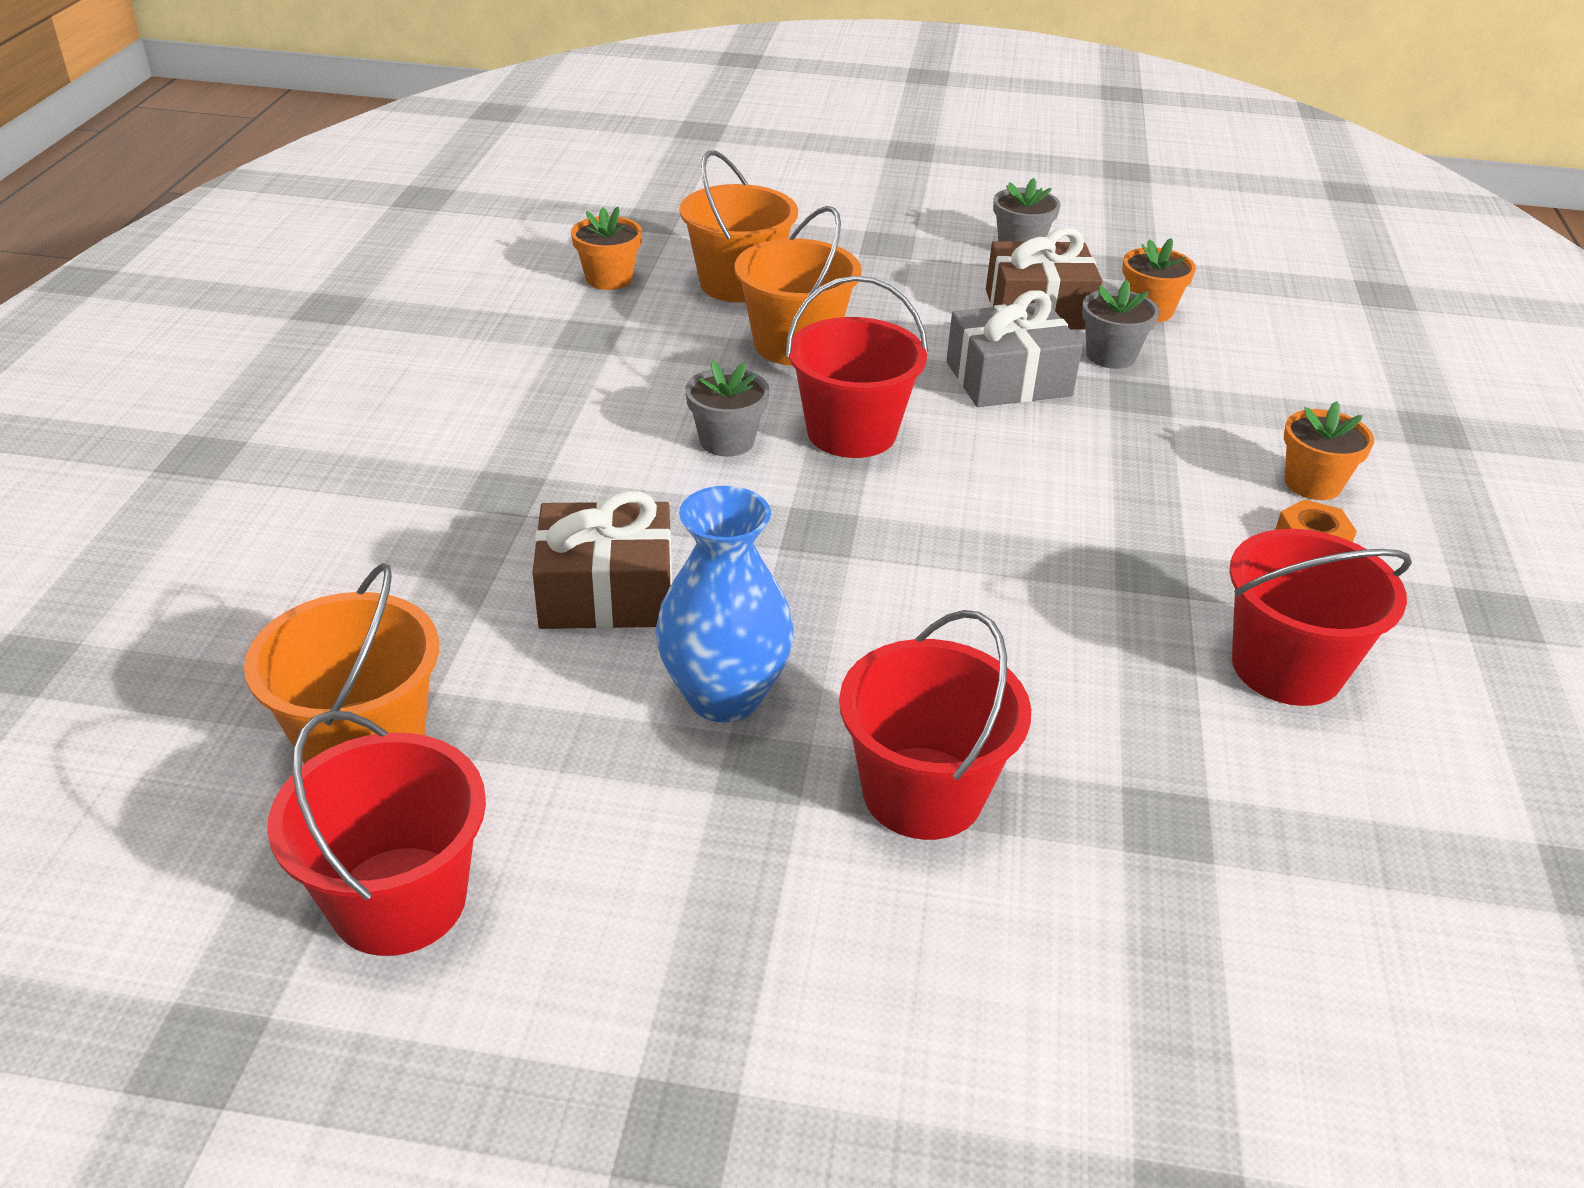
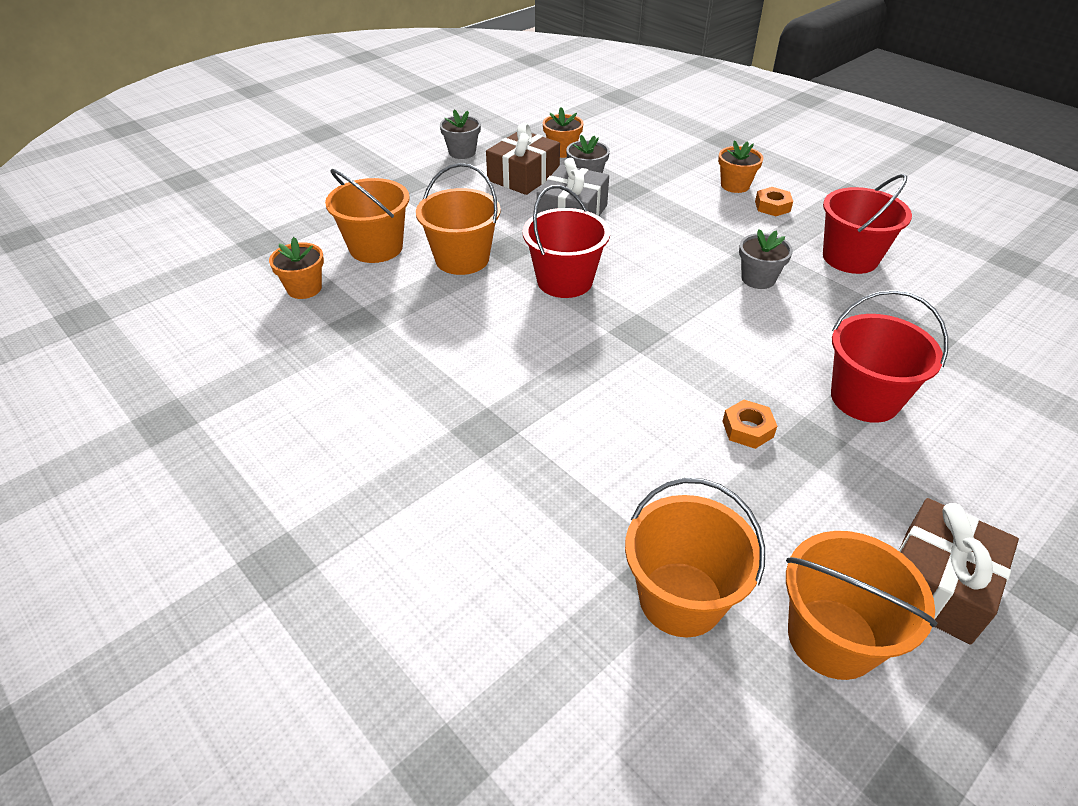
camera: 50 degrees left, 5 degrees up
red bucket [267,710,486,956] -> orange bucket [786,531,937,680]
brown gift [532,491,672,629] -> brown gift moved to [899,498,1019,645]
blue vase [655,486,794,722] -> orange nut [722,400,777,449]
grey flower pot [685,361,770,457] -> grey flower pot moved to [739,229,793,289]

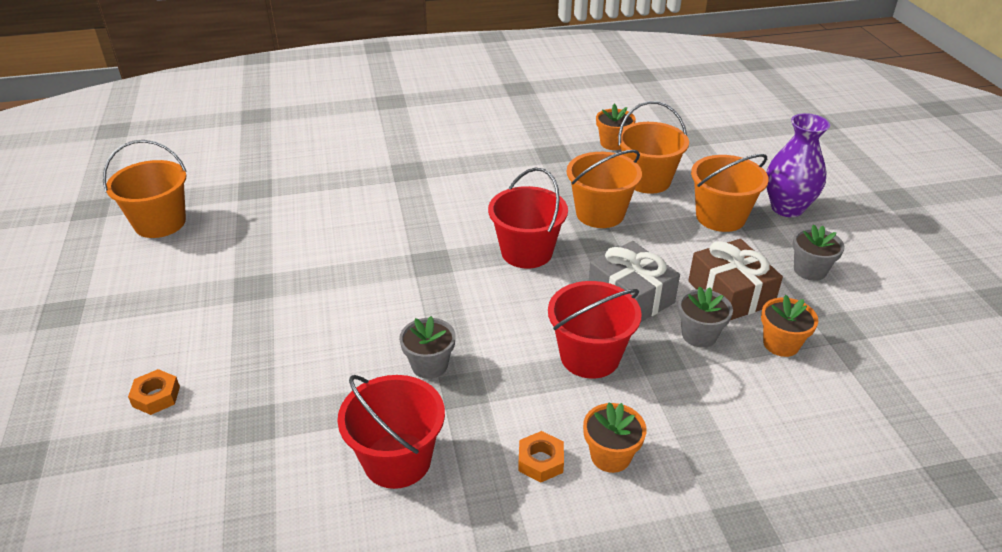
camera: 120 degrees right, 5 degrees down
orange bucket [625,478,765,637] -> orange bucket moved to [691,154,769,232]
orange nut [722,400,777,449] -> orange nut moved to [128,369,180,415]
red bucket [831,290,948,423] -> red bucket moved to [548,281,642,379]
brown gift [899,498,1019,645] -> none
none -> purple vase [766,113,830,217]

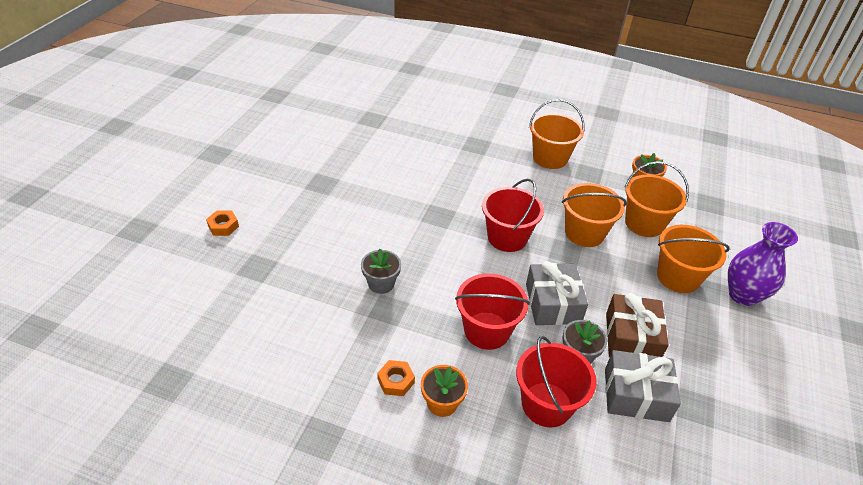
camera: 30 degrees right, 5 degrees up
orange bucket [103,140,187,238] -> orange bucket moved to [529,99,585,169]
red bucket [337,375,445,489] -> red bucket moved to [516,336,597,427]
orange flower pot [761,295,818,357] -> grey gift [605,350,681,422]
grey flower pot [792,224,845,281] -> none

